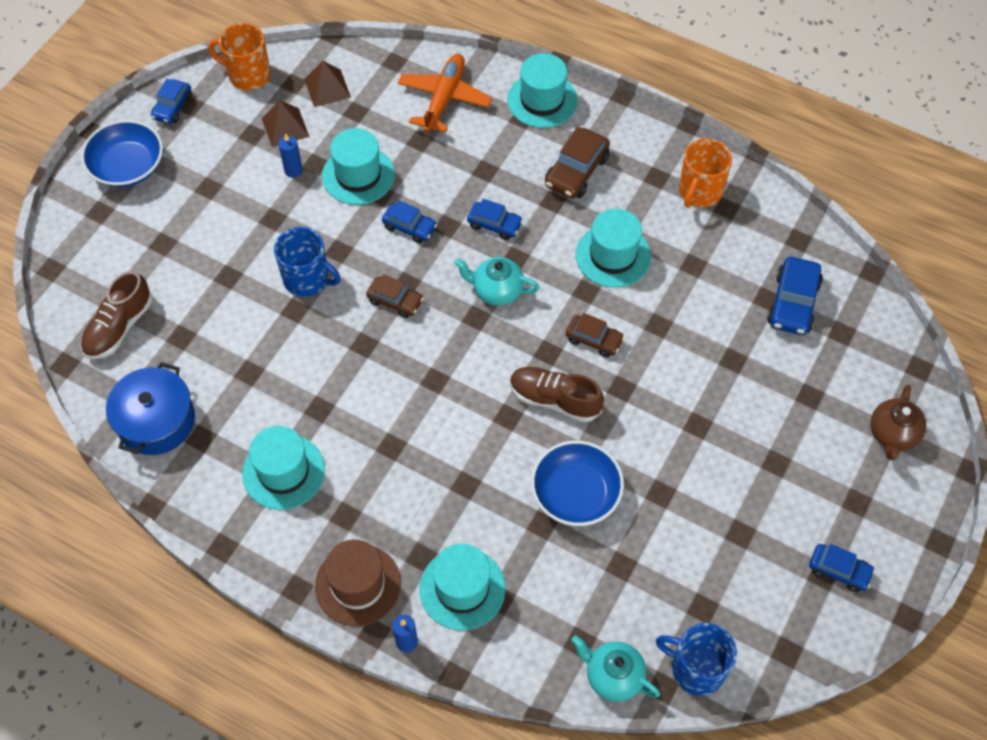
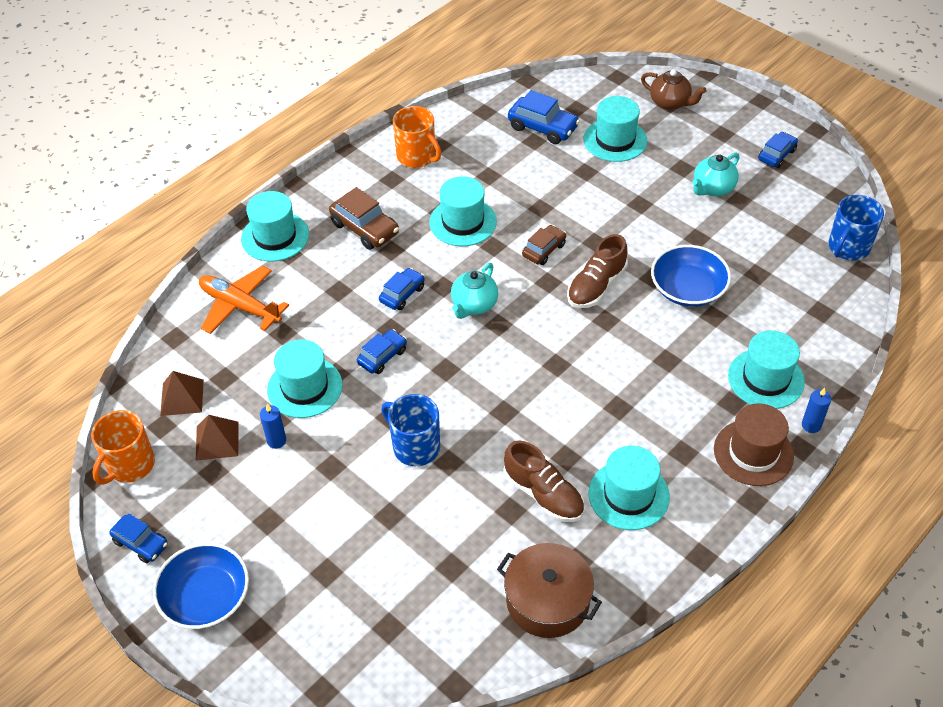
camera: 75 degrees left, 10 degrees down
brown shoe [81,271,153,359] -> brown shoe moved to [503,441,584,522]
blue pot [106,362,195,455] -> brown pot [497,543,602,638]
blue mug [274,227,341,297] -> blue mug turned 90 degrees counterclockwise [381,394,440,466]
brown car [366,274,424,318] -> none
turquoise teapot [571,635,660,701] -> turquoise teapot moved to [692,153,740,196]
none -> turquoise hat [584,96,647,162]

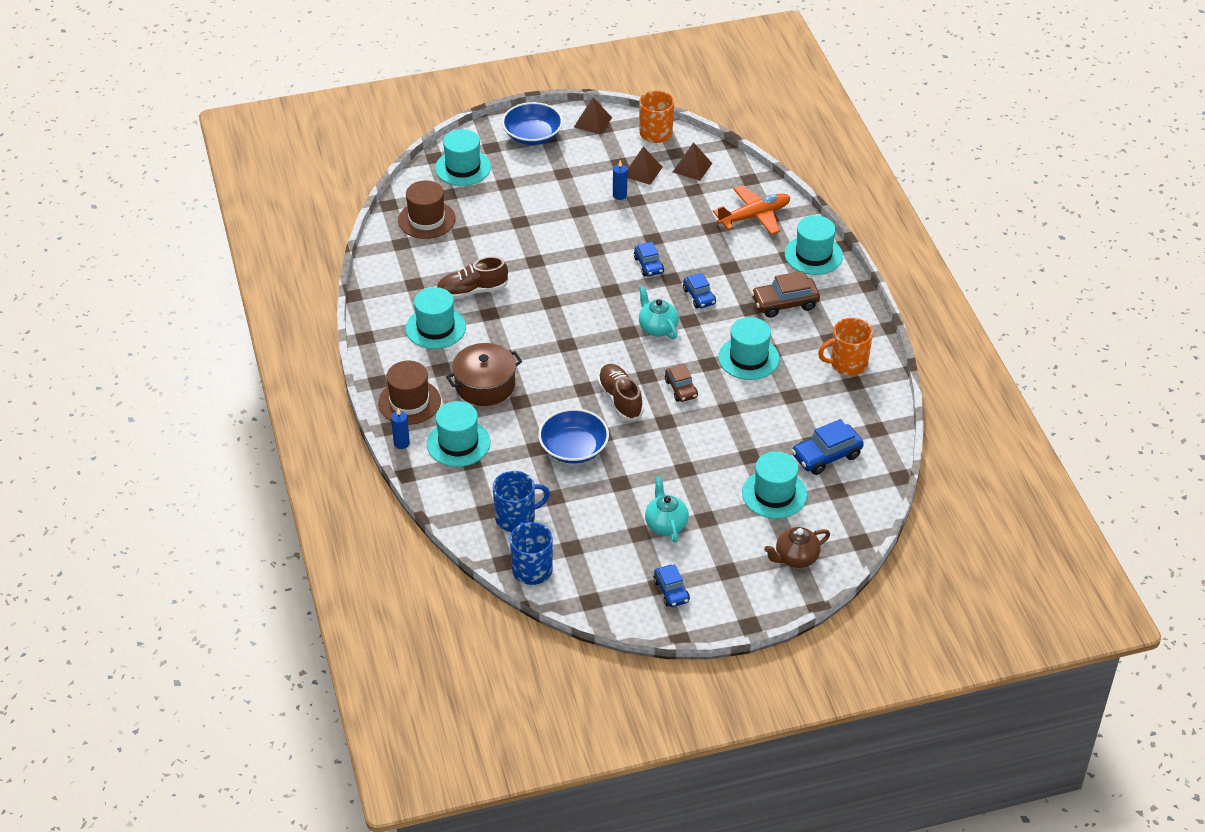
camera: 120 degrees right, 5 degrees down
blue car [109,514,168,563] -> brown pyramid [574,98,612,135]
turquoise hat [267,340,343,418] -> turquoise hat moved to [435,129,491,186]
blue mug [381,394,440,466] -> blue mug moved to [493,471,550,532]
brown pot [497,543,602,638] -> brown pot moved to [446,343,522,406]
none -> brown hat [398,180,456,239]

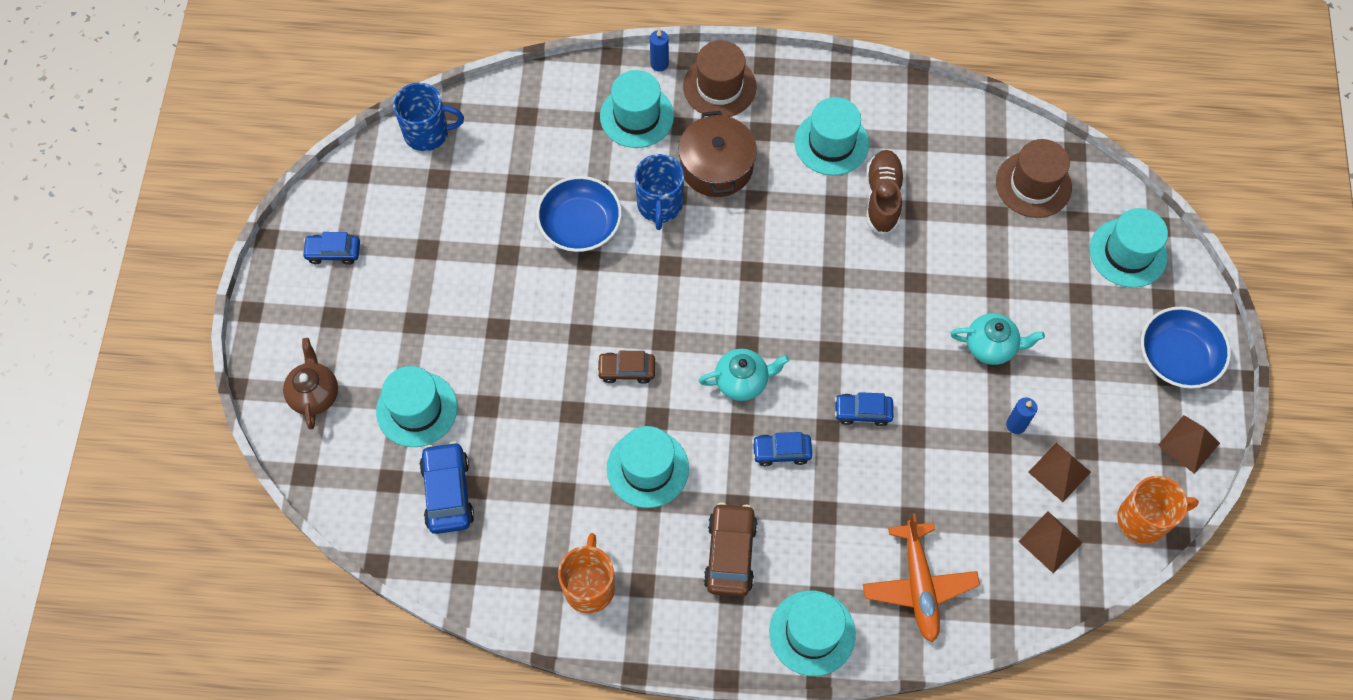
camera: 110 degrees right, 20 degrees up
blue mug [493,471,550,532] -> blue mug moved to [635,154,684,230]
brown shoe [597,364,644,421] -> none
turquoise teapot [645,476,689,543] -> turquoise teapot moved to [951,313,1045,365]

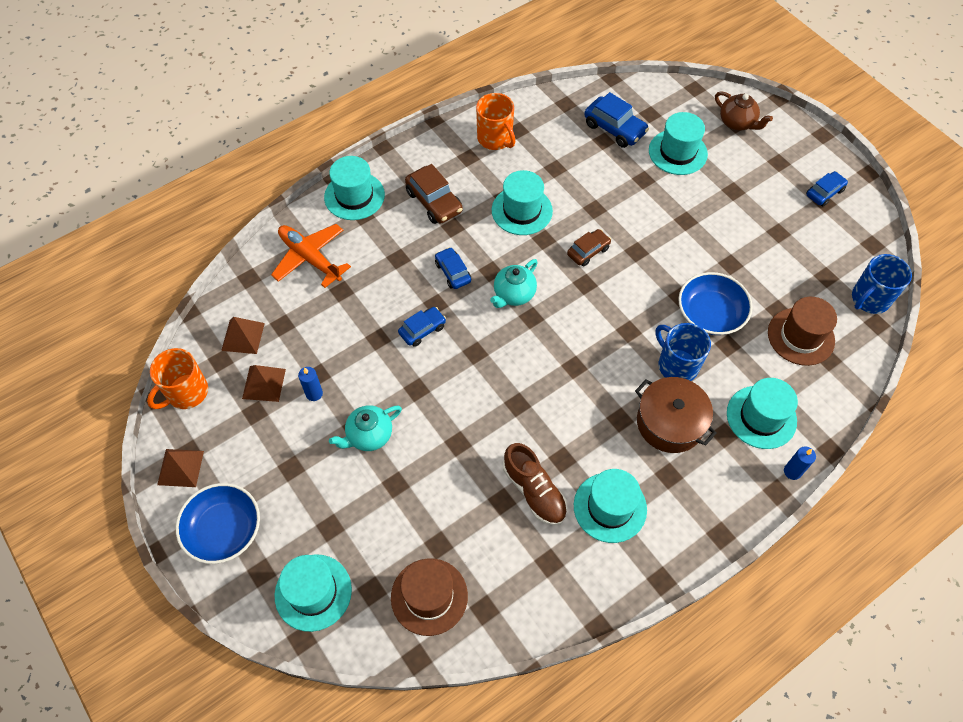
camera: 140 degrees right, 5 degrees down
brown hat [683,40,757,117] -> brown hat moved to [768,297,837,366]
blue car [752,432,812,466] -> blue car turned 75 degrees counterclockwise [435,247,471,289]

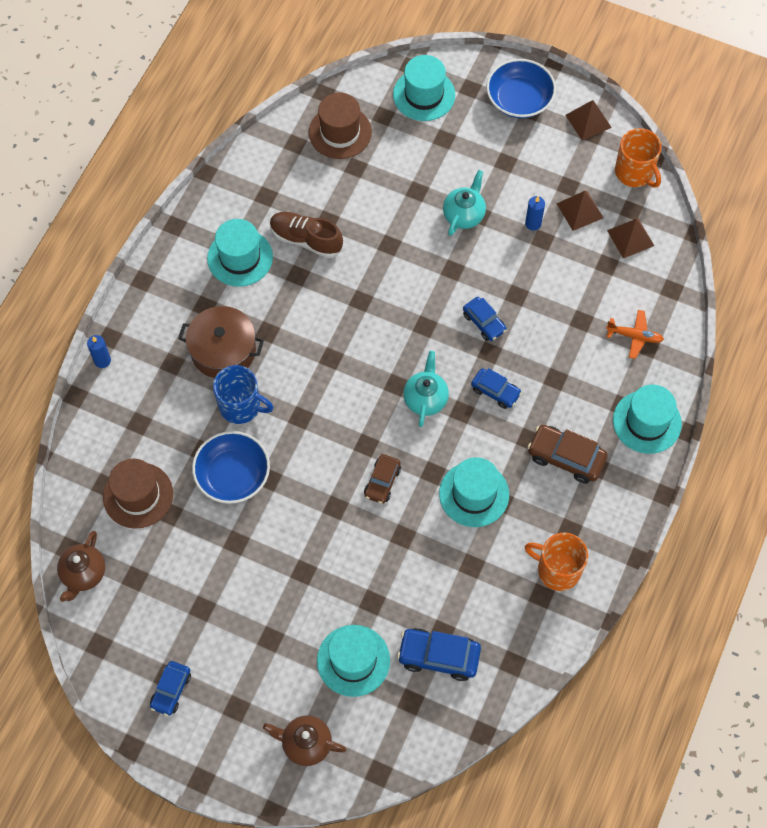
camera: 150 degrees right, 5 degrees up
orange mug [147,348,208,409] -> orange mug turned 135 degrees clockwise [615,128,662,188]
orange plane [271,224,351,288] -> orange plane [606,310,664,359], size x0.60
blue car [398,307,446,347] -> blue car turned 60 degrees counterclockwise [463,297,507,341]
turquoise hat [727,378,798,449] -> none
blue mug [852,254,912,314] -> brown teapot [57,531,105,602]

